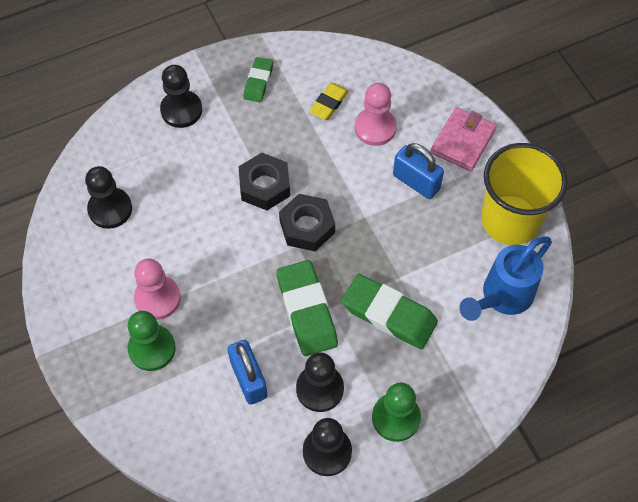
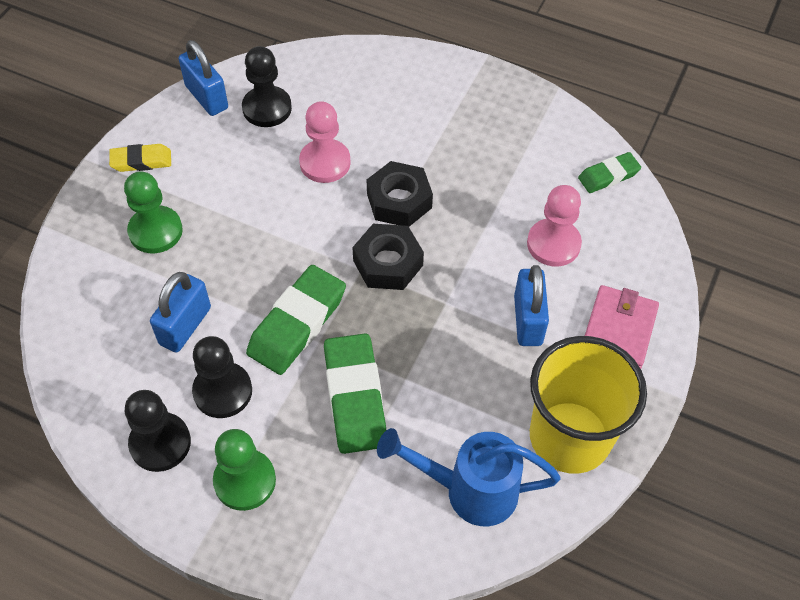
camera: 50 degrees right, 5 degrees down
pink pawn [134,259,181,320] -> pink pawn moved to [299,101,351,183]
black pawn [160,65,202,128] -> none
green eraser [244,57,273,103] -> green eraser moved to [578,152,641,193]
yellow eraser [309,83,349,120] -> yellow eraser moved to [109,144,171,172]
pink wallet [431,107,496,171] -> pink wallet turned 60 degrees counterclockwise [585,285,659,369]
none -> blue padlock [179,40,228,116]

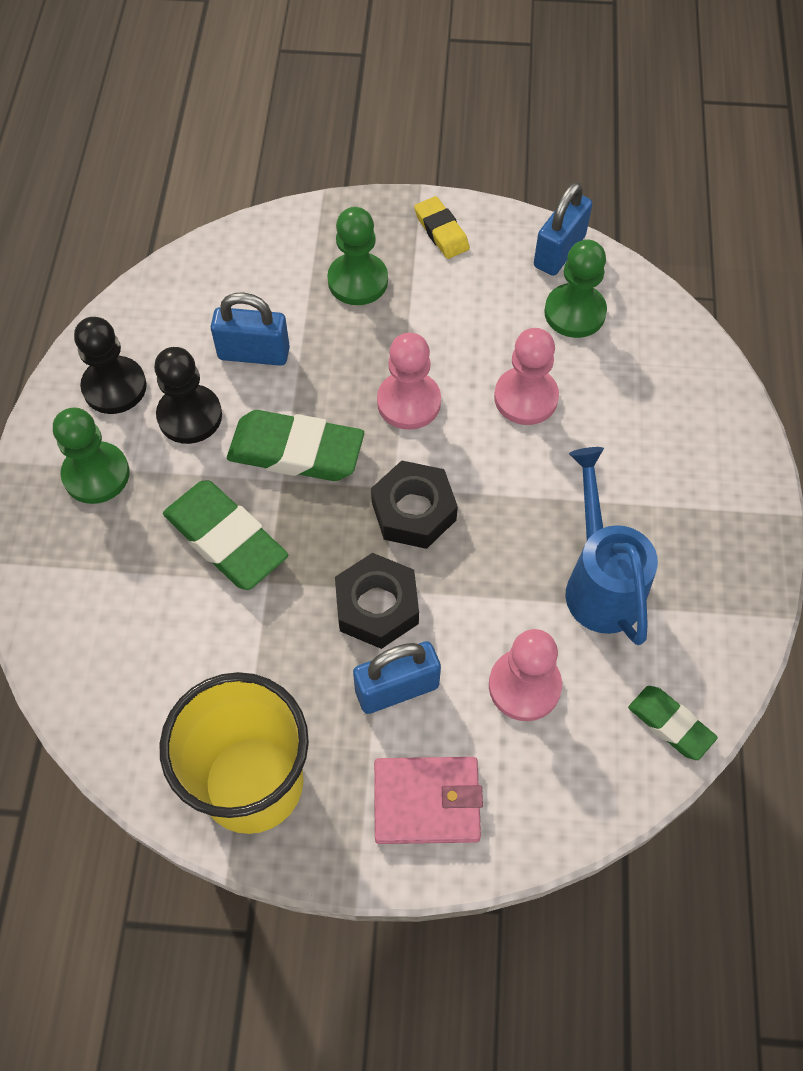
camera: 70 degrees right, 5 degrees up
black pawn [242,46,292,127] -> green pawn [544,240,607,338]
green eraser [324,333,386,454] -> green eraser turned 75 degrees clockwise [163,481,288,590]
black nut [367,161,433,227] -> black nut moved to [335,553,419,649]
blue watering can [377,428,561,526] -> blue watering can moved to [565,447,658,645]
none -> pink pawn [377,332,441,430]

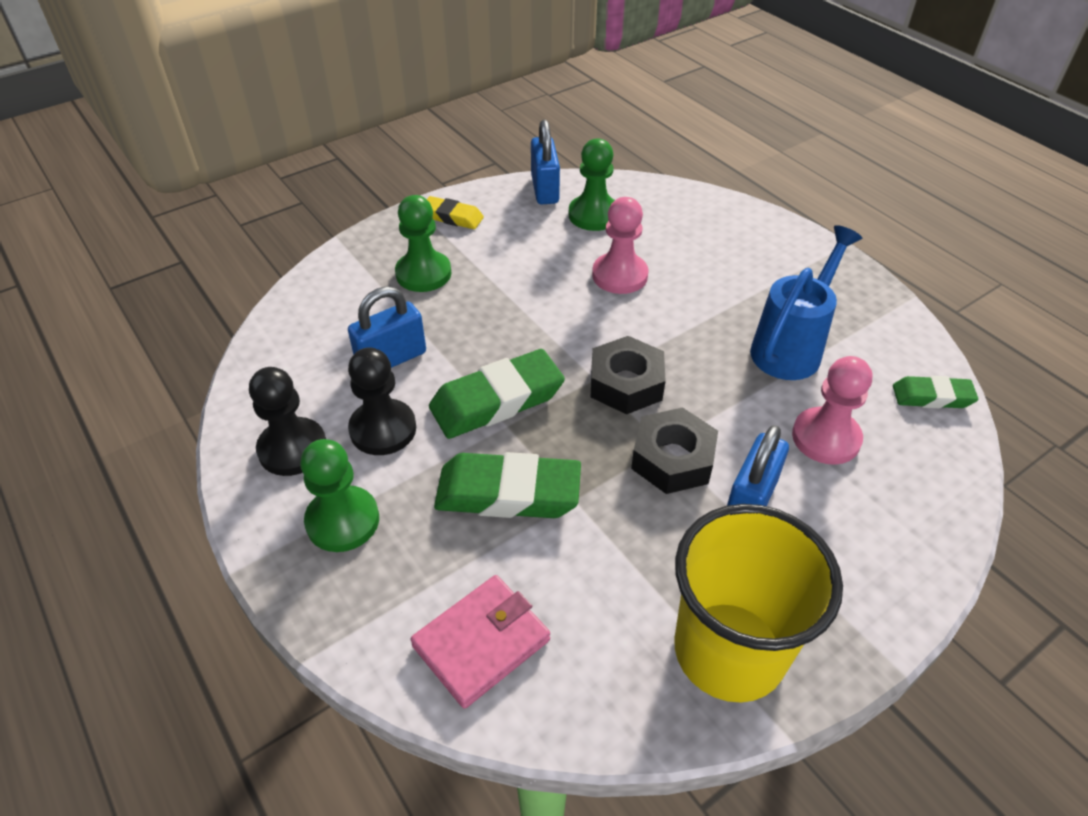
camera: 40 degrees left, 15 degrees down
pink wallet [374,757,483,844] -> pink wallet moved to [410,575,550,709]
pink pawn [377,332,441,430] -> none
blue watering can [565,447,658,645] -> blue watering can turned 90 degrees clockwise [750,225,862,380]

